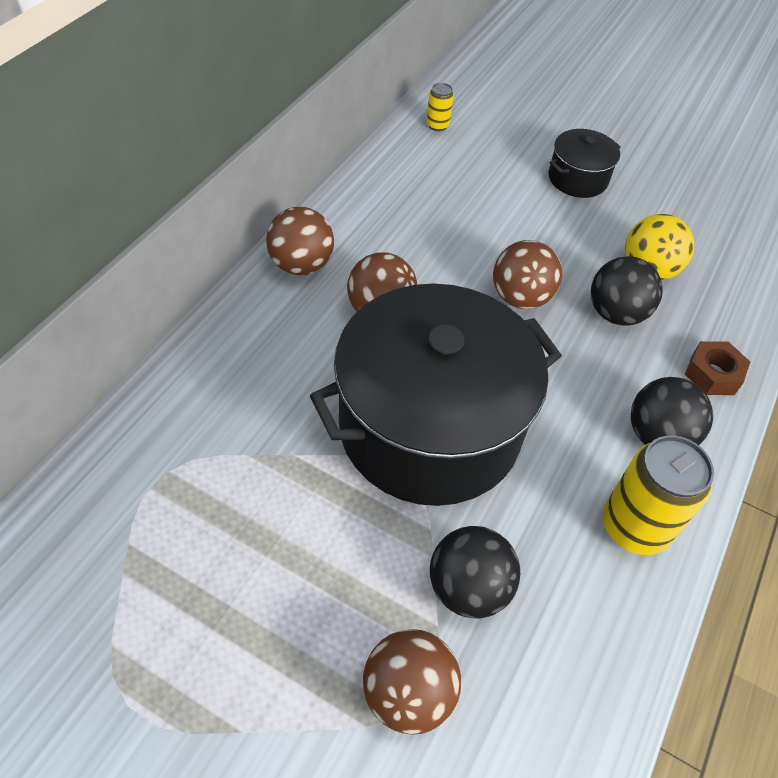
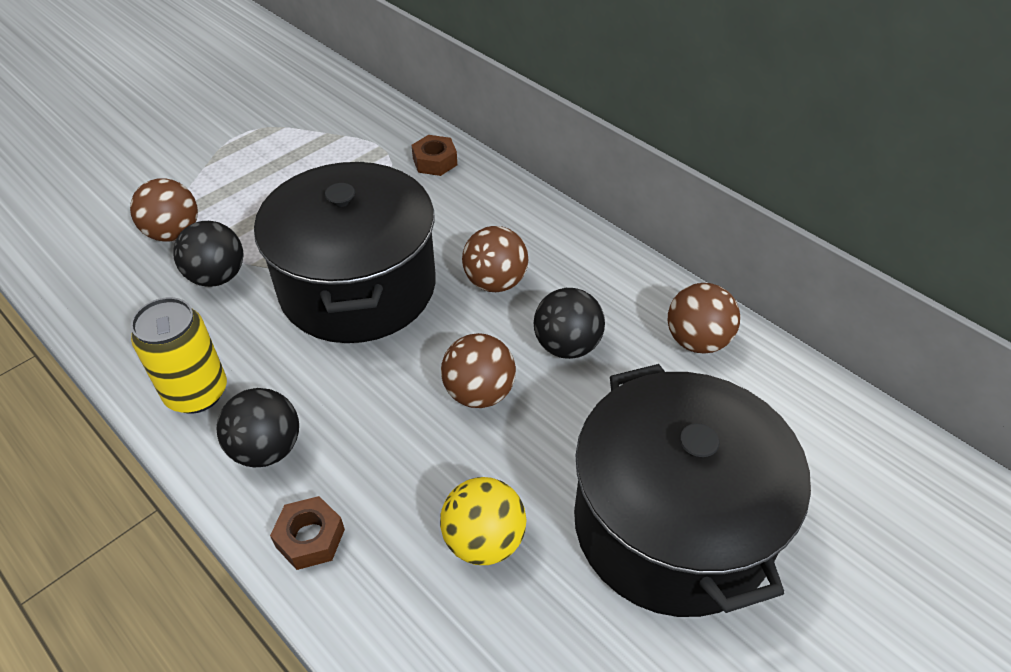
camera: 110 degrees right, 5 degrees down
brown ball [266,207,334,275] -> brown ball moved to [668,283,740,354]
yellow can [426,83,454,131] -> none
black pot [549,129,621,198] -> black pot [574,364,811,617], size x2.29
black ball [591,256,663,326] -> black ball moved to [534,288,605,359]
none -> brown nut [411,135,457,176]

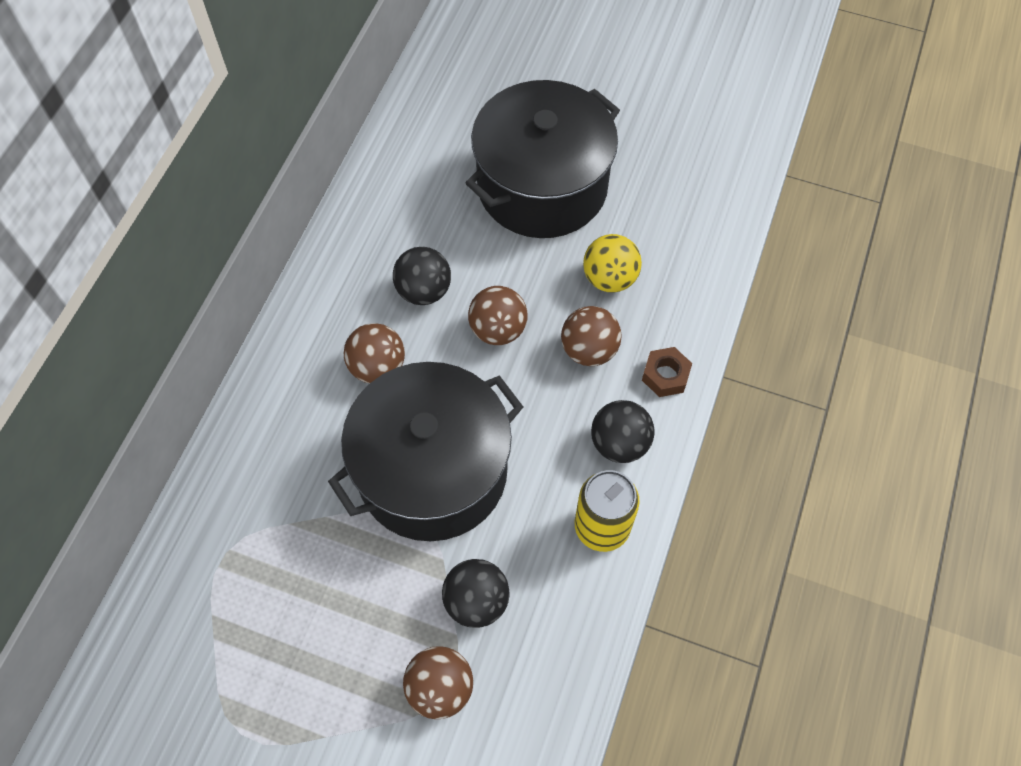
camera: 115 degrees left, 15 degrees up
brown nut [411,135,457,176] -> none
brown ball [668,283,740,354] -> brown ball moved to [561,306,622,366]

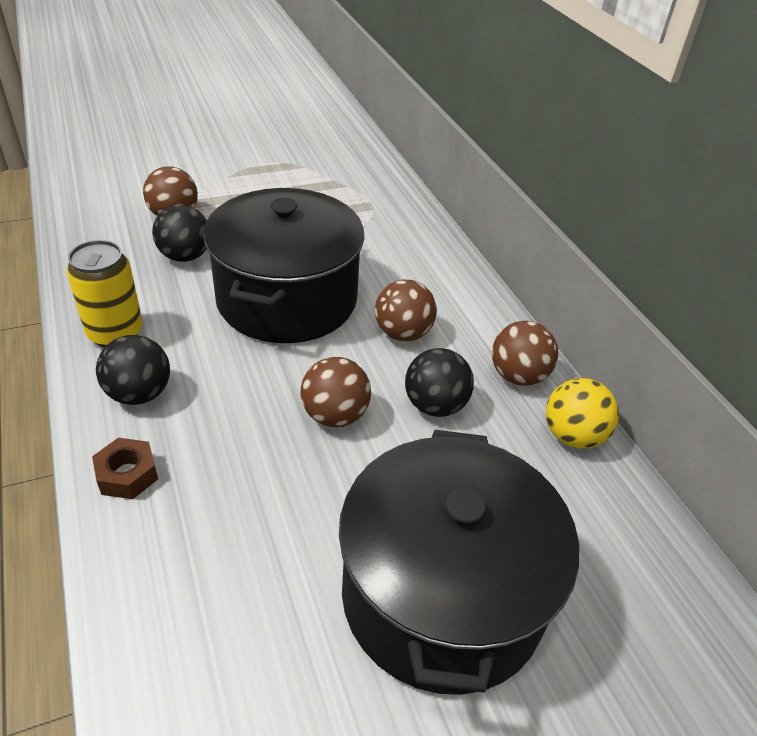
camera: 135 degrees right, 20 degrees down
brown ball [561,306,622,366] -> brown ball moved to [492,321,558,386]
yellow ball [583,234,642,293] -> yellow ball moved to [546,378,619,449]

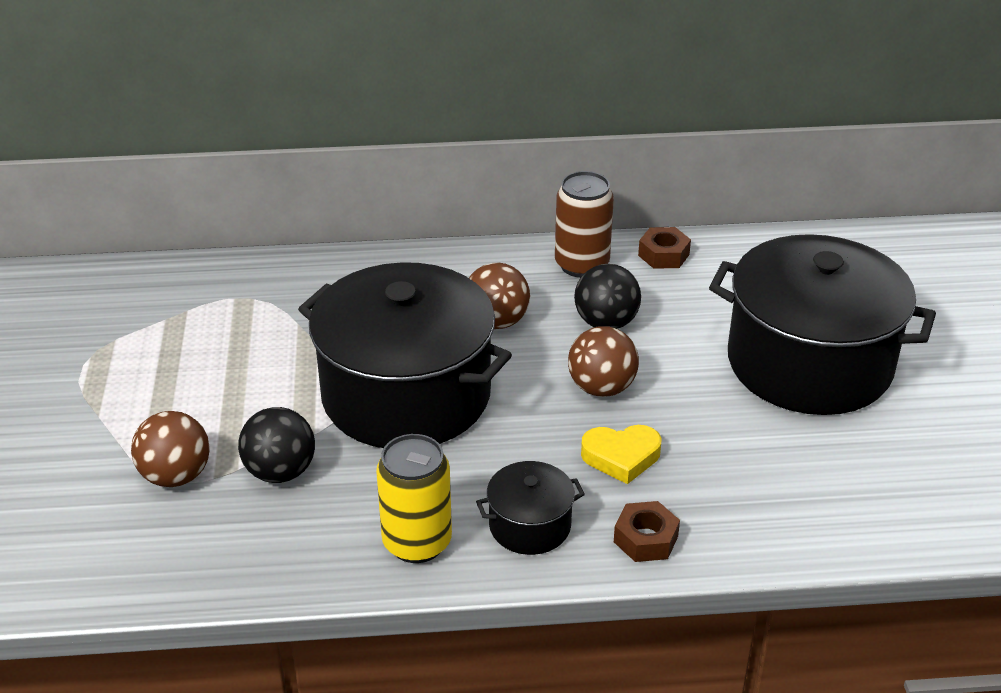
camera: 70 degrees left, 5 degrees down
black ball [96,335,170,405] -> black pot [476,461,585,555]
brown ball [492,321,558,386] -> brown can [555,171,614,278]
yellow ball [546,378,619,449] -> brown nut [638,227,691,269]
none -> yellow heart [581,425,662,484]

